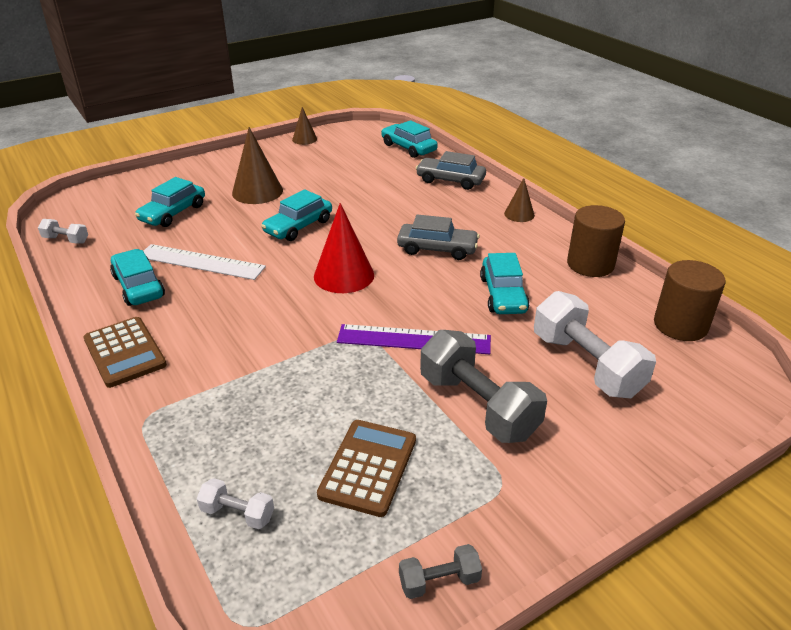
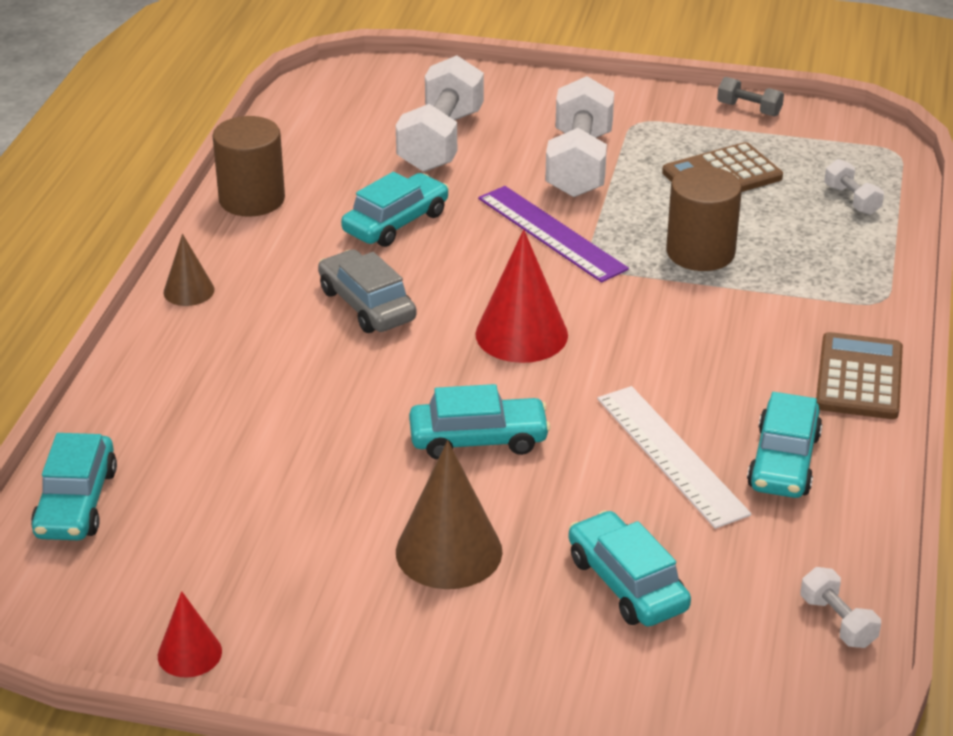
camera: 135 degrees left, 0 degrees up
turquoise car [135,177,205,227] -> turquoise car turned 105 degrees counterclockwise [569,510,691,627]
brown cone [292,107,317,145] -> red cone [158,591,222,678]
grey car [416,151,486,190] -> none
grey dumbbell [420,330,547,443] -> white dumbbell [545,76,614,197]
brown cylinder [654,260,726,341] -> brown cylinder moved to [666,166,742,271]

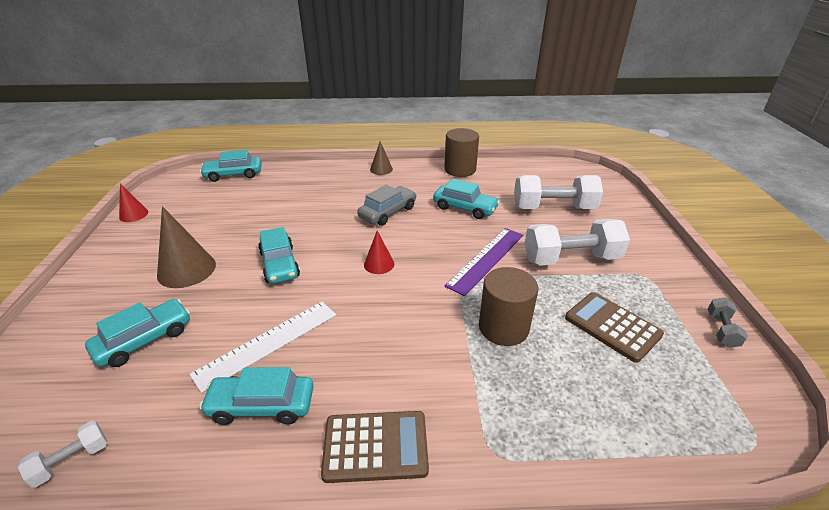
camera: 75 degrees right, 0 degrees up
red cone [475,229,568,363] -> red cone [364,231,395,274], size x0.57
white dumbbell [825,159,884,215] -> none

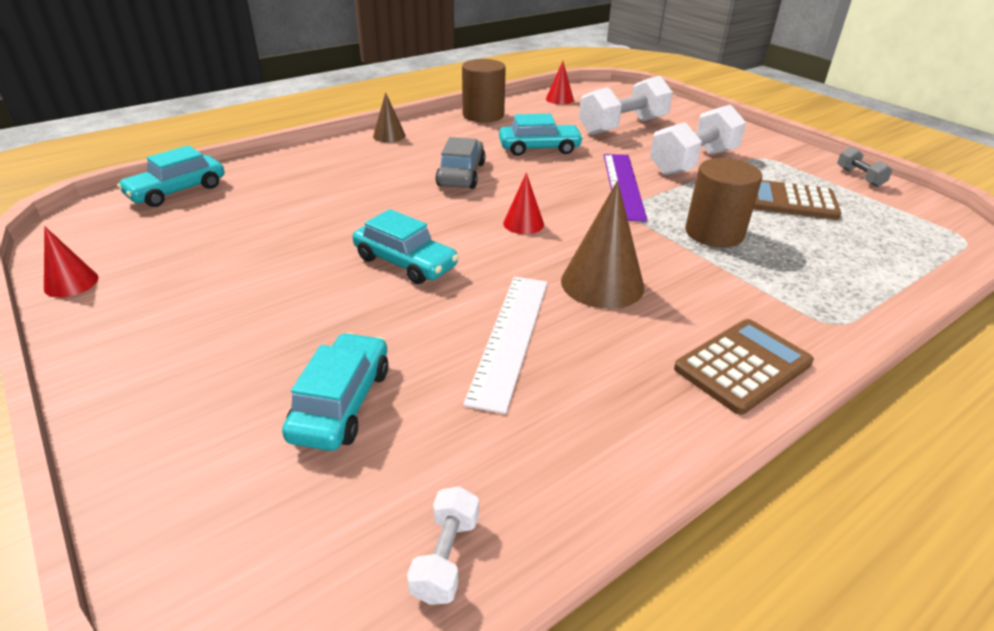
camera: 35 degrees left, 0 degrees up
brown cone [157,206,216,288] -> brown cone moved to [561,180,644,309]
turquoise car [199,367,314,425] -> none
none -> red cone [546,61,574,104]

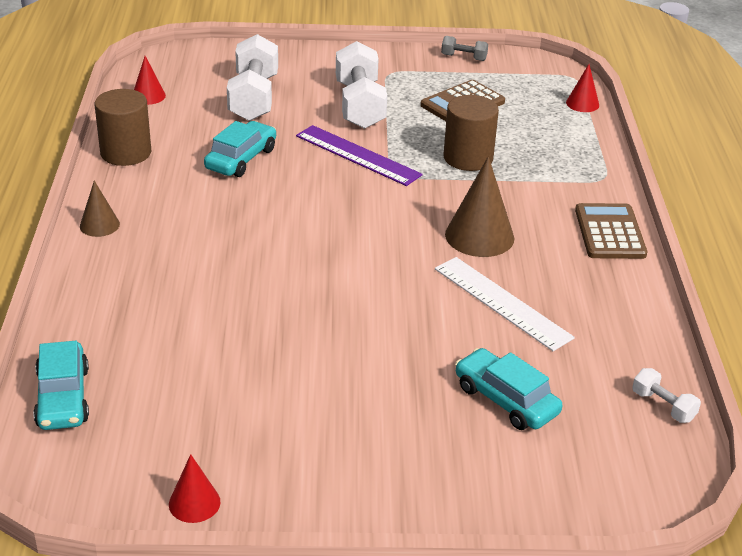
camera: 55 degrees left, 0 degrees up
turquoise car [353,209,459,284] -> none
grey car [436,137,485,189] -> none
red cone [503,173,544,234] -> red cone moved to [566,64,599,112]

